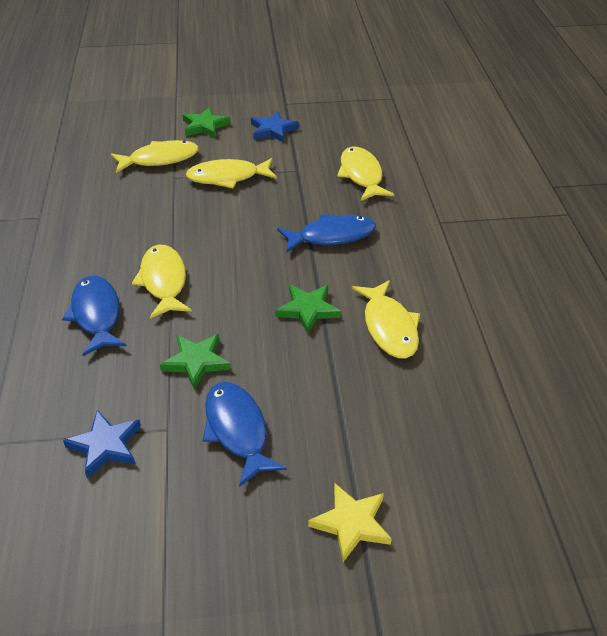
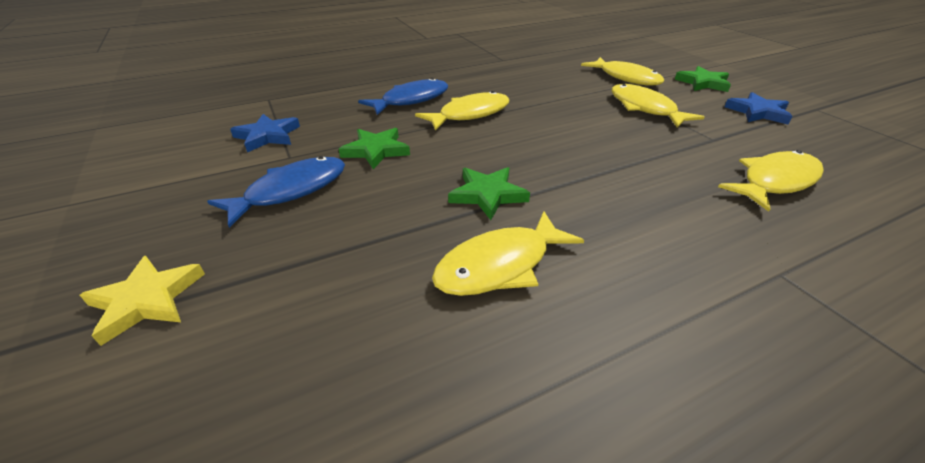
camera: 70 degrees right, 5 degrees down
blue fish [277,214,376,253] -> none

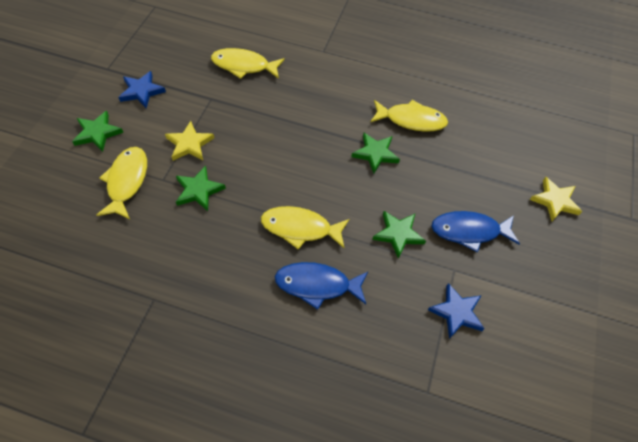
camera: 140 degrees left, 20 degrees up
yellow fish [611,84,704,128] -> yellow star [165,121,214,161]
none -> green star [176,166,226,211]

